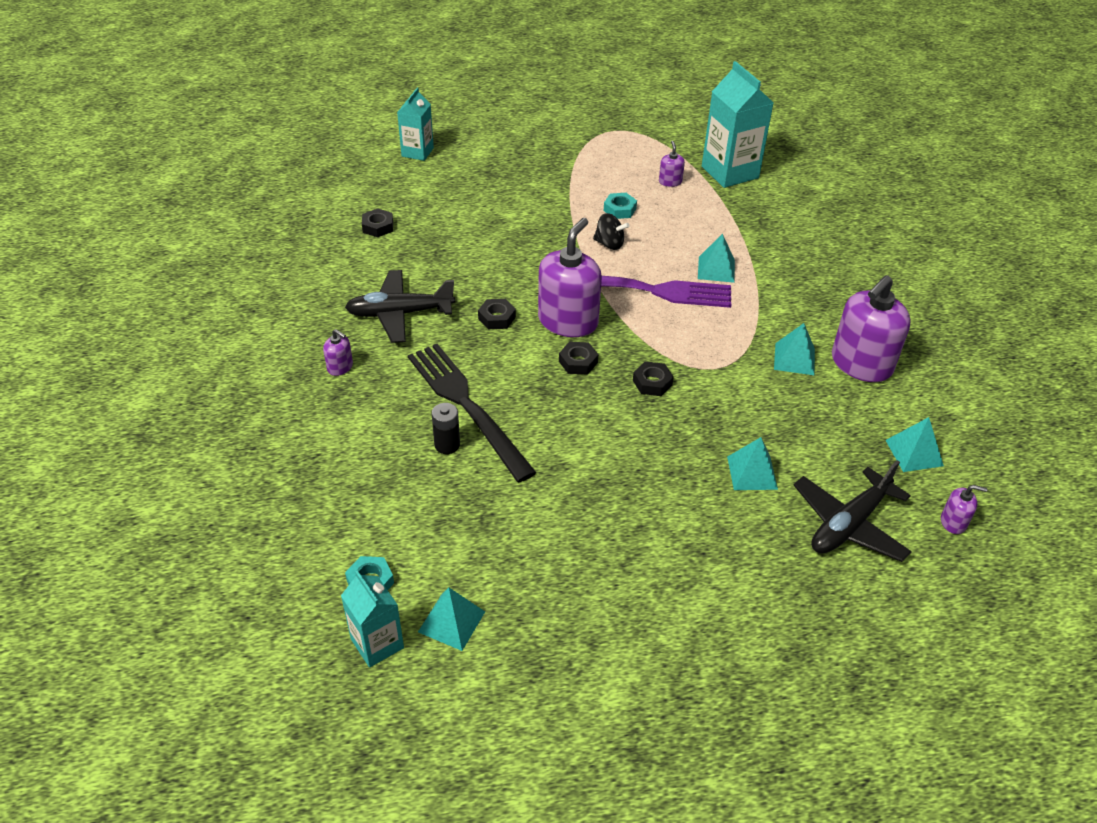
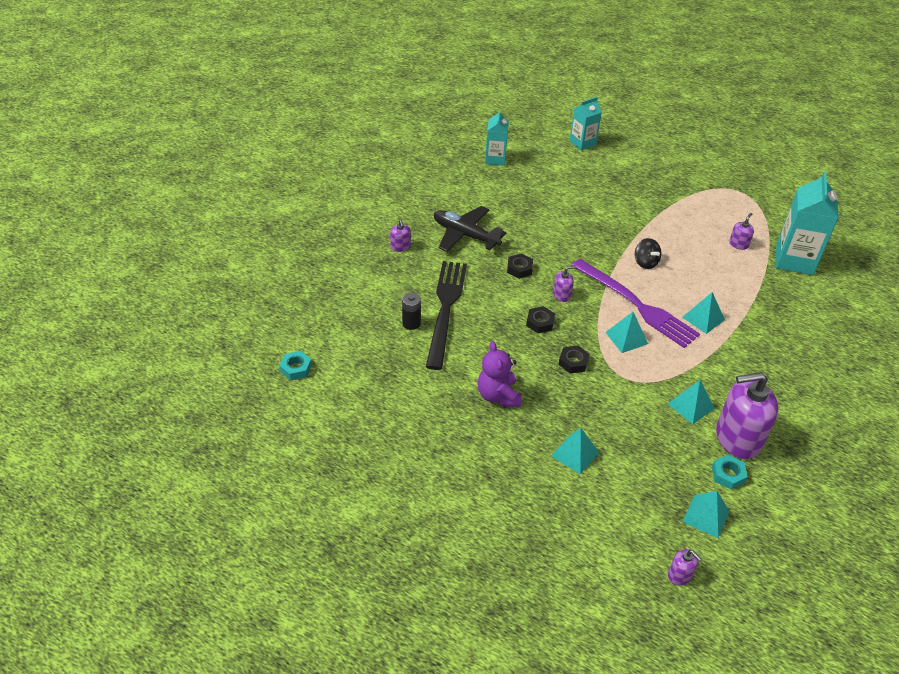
camera: 40 degrees right, 0 degrees up
turquoise carton [341,571,404,668] -> turquoise carton moved to [485,110,509,166]
black nut [362,208,393,237] -> none
turquoise pyramid [418,587,485,651] -> turquoise pyramid moved to [605,312,648,353]
purple soap dispenser [538,218,602,337] -> purple soap dispenser [553,265,576,302], size x0.44
turquoise nut [604,193,637,219] -> turquoise nut moved to [712,455,748,489]
black plane [794,460,912,562] -> none
none -> purple teddy bear [477,341,521,407]

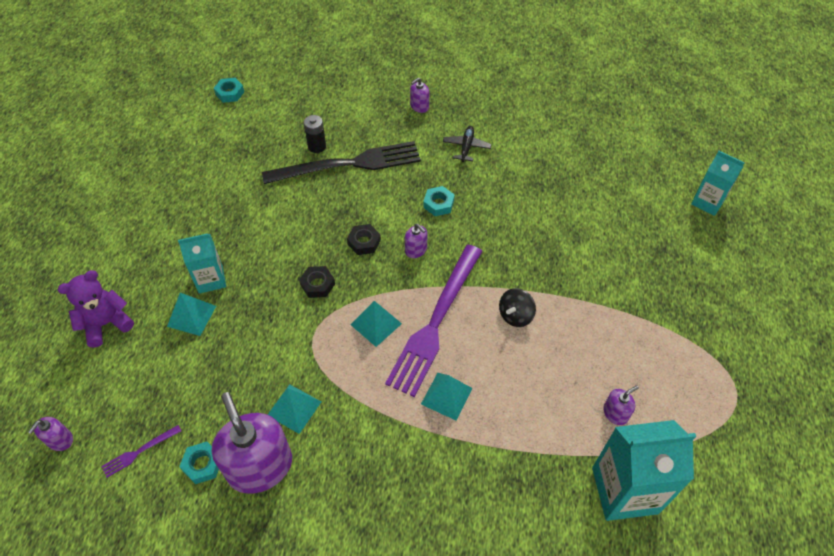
camera: 70 degrees right, 10 degrees up
black plane [434,206,507,252] -> black plane [443,126,492,162], size x0.55
purple teddy bear [477,341,521,407] -> purple teddy bear moved to [58,270,134,347]
turquoise carton [485,110,509,166] -> turquoise carton moved to [178,233,226,294]
black nut [507,253,533,279] -> turquoise nut [423,186,455,216]
turquoise pyramid [683,491,729,538] -> purple fork [101,425,181,478]
purple soap dispenser [729,213,754,250] -> purple soap dispenser turned 45 degrees counterclockwise [603,385,639,425]

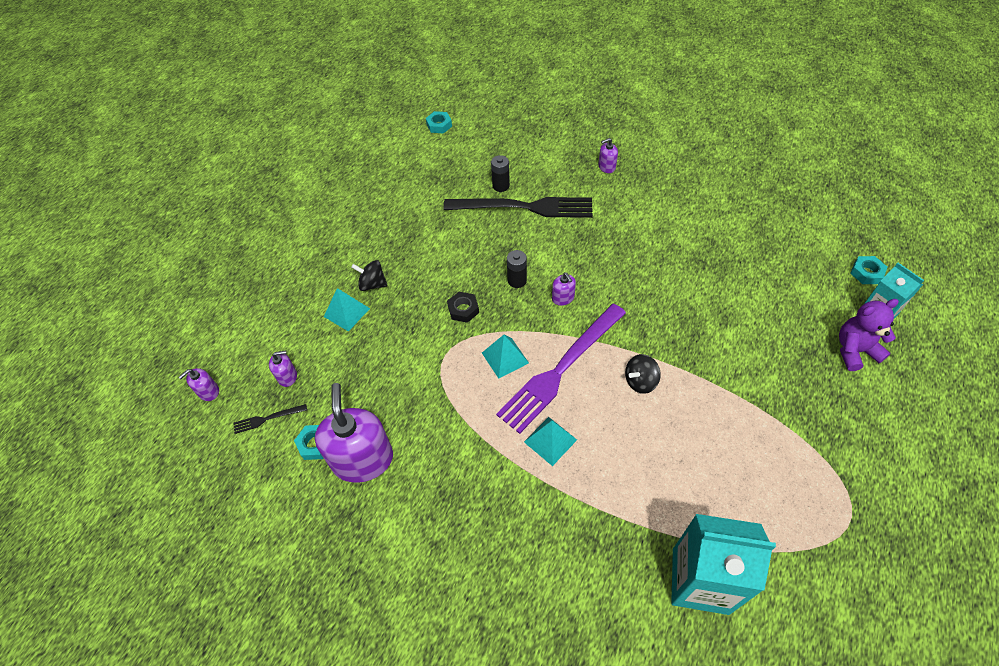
camera: 20 degrees right, 0 degrees up
purple teddy bear [58,270,134,347] -> purple teddy bear moved to [839,299,899,371]
purple fork [101,425,181,478] -> black fork [233,404,307,434]
turquoise carton [178,233,226,294] -> black spinning top [351,260,388,291]
turquoise pyramid [267,384,321,434] -> none
black nut [347,224,381,255] -> black battery [507,250,527,288]
turquoise nut [423,186,455,216] -> turquoise nut moved to [850,256,888,284]
black plane [443,126,492,162] -> none
purple soap dispenser [603,385,639,425] -> purple soap dispenser moved to [269,351,297,387]

